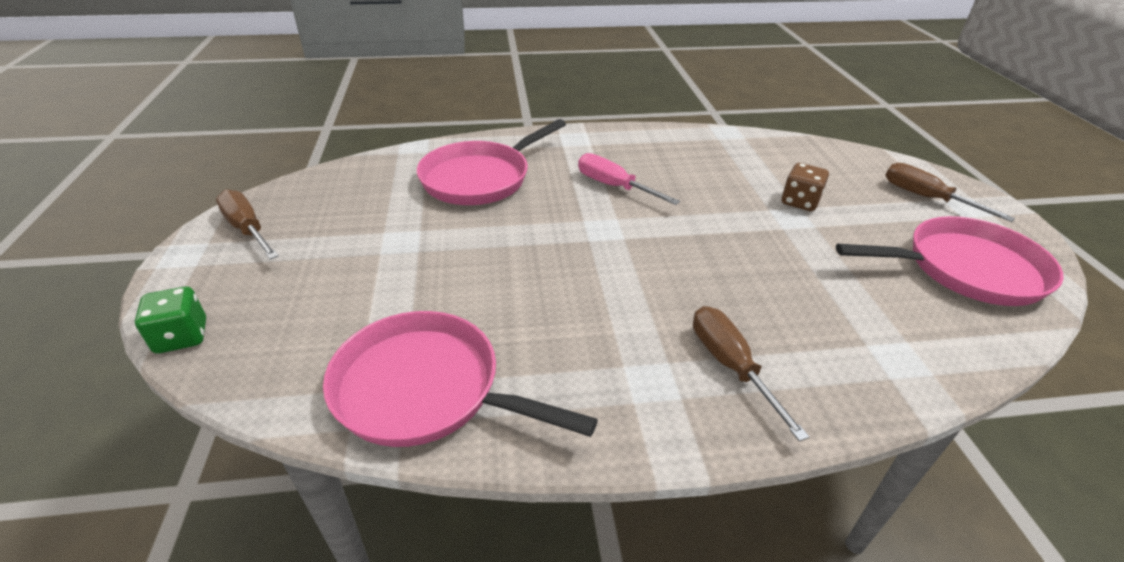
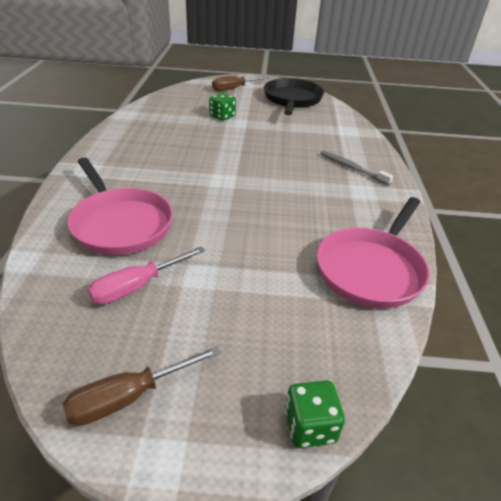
camera: 80 degrees left, 0 degrees up
pink screwdriver [578,153,680,205] -> pink screwdriver moved to [88,246,206,304]
brown screwdriver [693,306,809,441] -> grey toothbrush [320,151,393,185]
brown dice [782,163,829,211] -> green dice [209,93,236,121]
pink pan [836,216,1063,306] -> black pan [264,78,324,115]

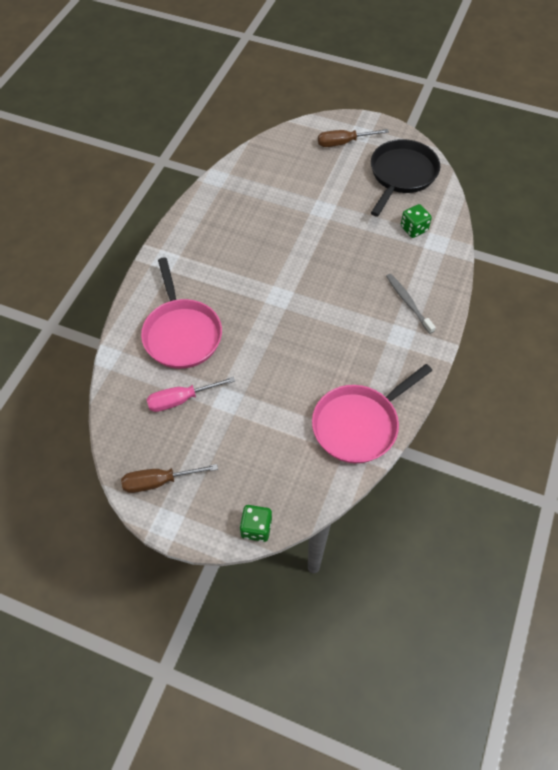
camera: 20 degrees right, 20 degrees up
green dice [209,93,236,121] -> green dice moved to [401,204,432,238]

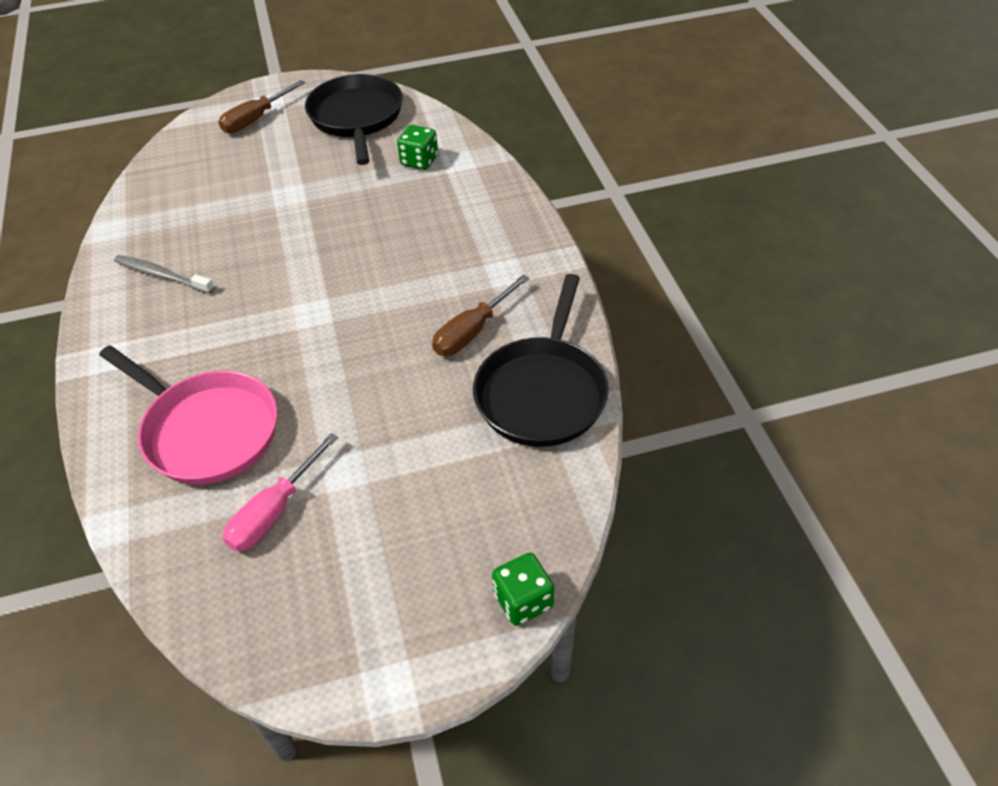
camera: 35 degrees left, 10 degrees down
brown screwdriver [121,464,218,493] -> brown screwdriver moved to [432,274,529,356]
pink pan [312,364,432,463] -> black pan [473,274,609,447]
grey toothbrush [386,274,436,334] -> grey toothbrush moved to [114,255,214,294]

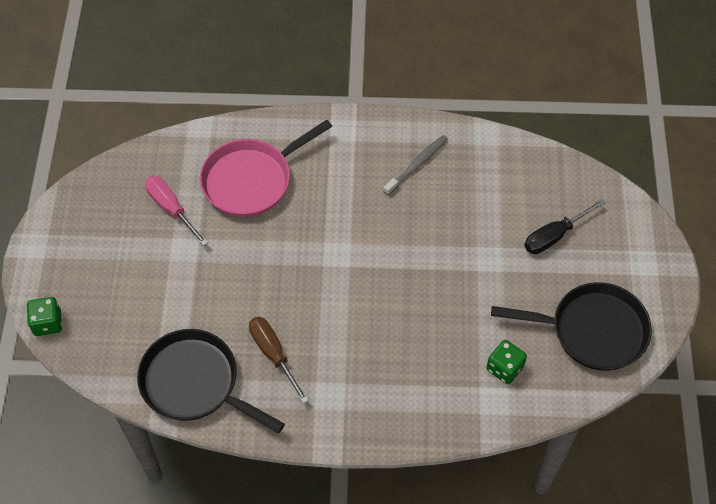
camera: 105 degrees right, 10 degrees up
brown screwdriver [219,80,305,133] -> none
none -> black screwdriver [524,199,606,254]

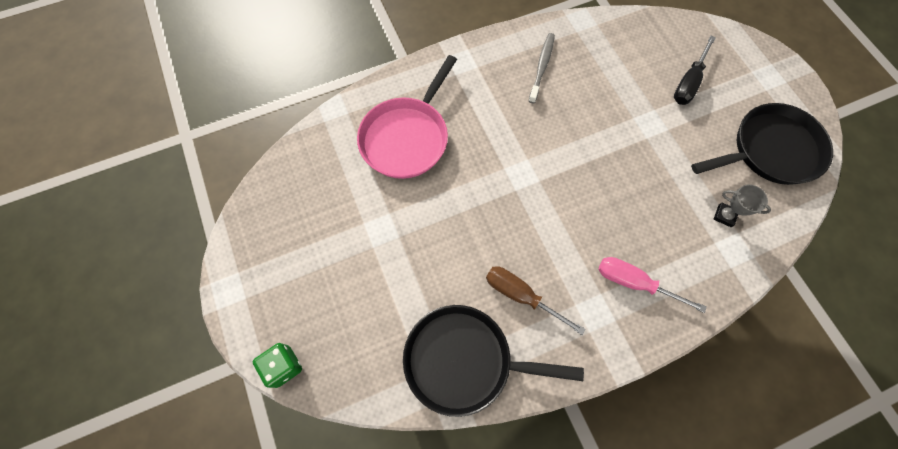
camera: 25 degrees left, 10 degrees up
pink screwdriver [145,176,208,246] -> pink screwdriver moved to [599,257,707,313]
green dice [486,340,527,384] -> grey trophy [714,184,771,227]

